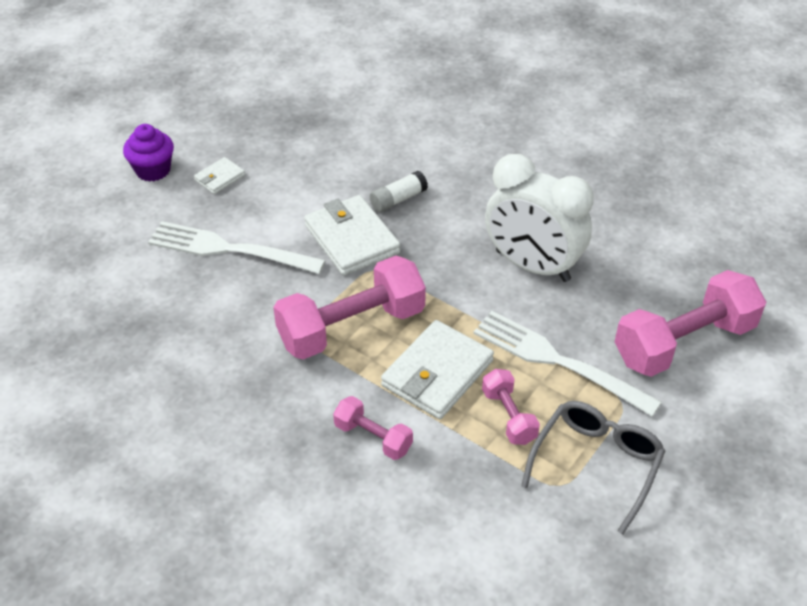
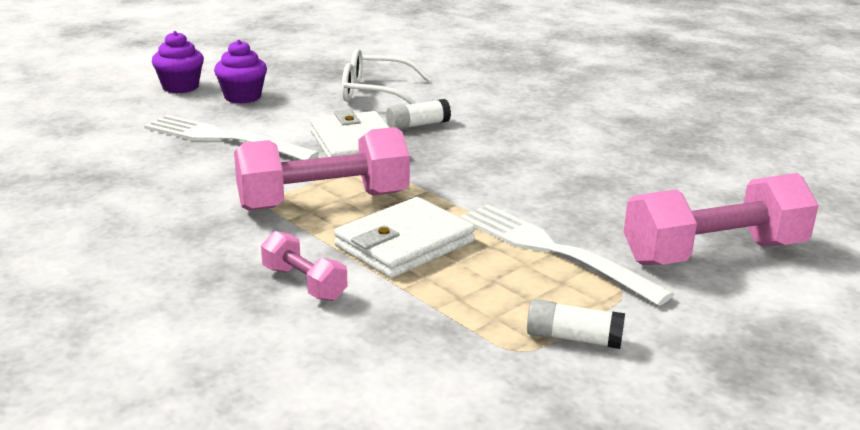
camera: 10 degrees right, 20 degrees down
white wallet [194,157,245,194] -> purple cupcake [214,40,267,103]
pink dumbbell [482,369,540,445] -> none
white clock [485,154,593,282] -> none
grey glasses [521,401,665,534] -> white glue stick [527,299,625,349]
none -> white glasses [342,48,431,104]

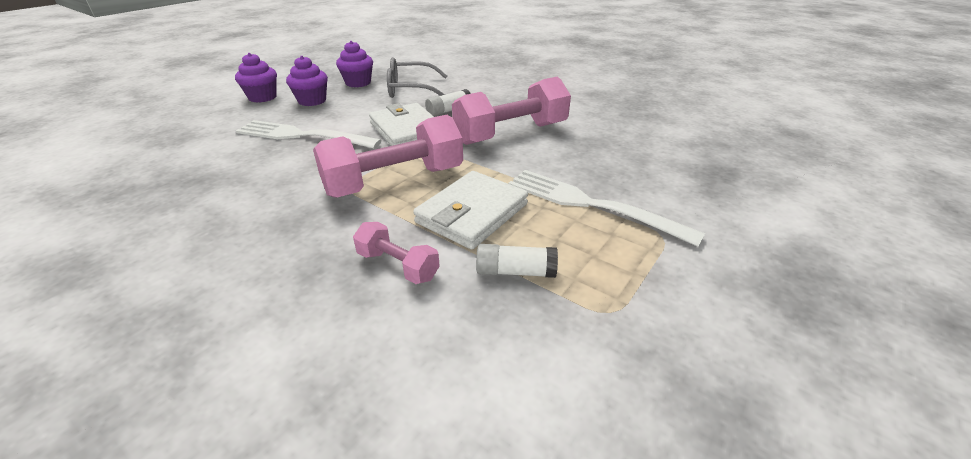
camera: 10 degrees left, 10 degrees up
white glasses [342,48,431,104] -> grey glasses [387,57,447,98]
white glue stick [527,299,625,349] -> white glue stick moved to [476,244,558,278]
pink dumbbell [624,173,819,265] -> pink dumbbell moved to [452,77,571,145]
none -> purple cupcake [336,41,373,88]

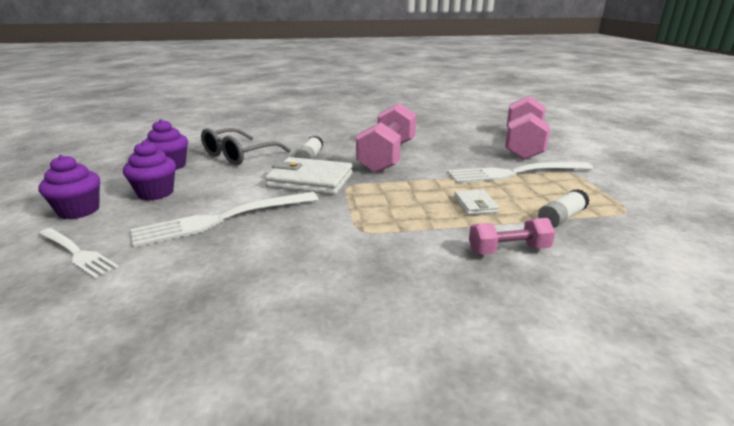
camera: 45 degrees left, 10 degrees down
pink dumbbell [313,115,463,197] -> pink dumbbell moved to [505,96,550,160]
white wallet [413,171,528,249] -> white wallet [454,189,499,215], size x0.51
none -> white fork [38,228,119,279]

